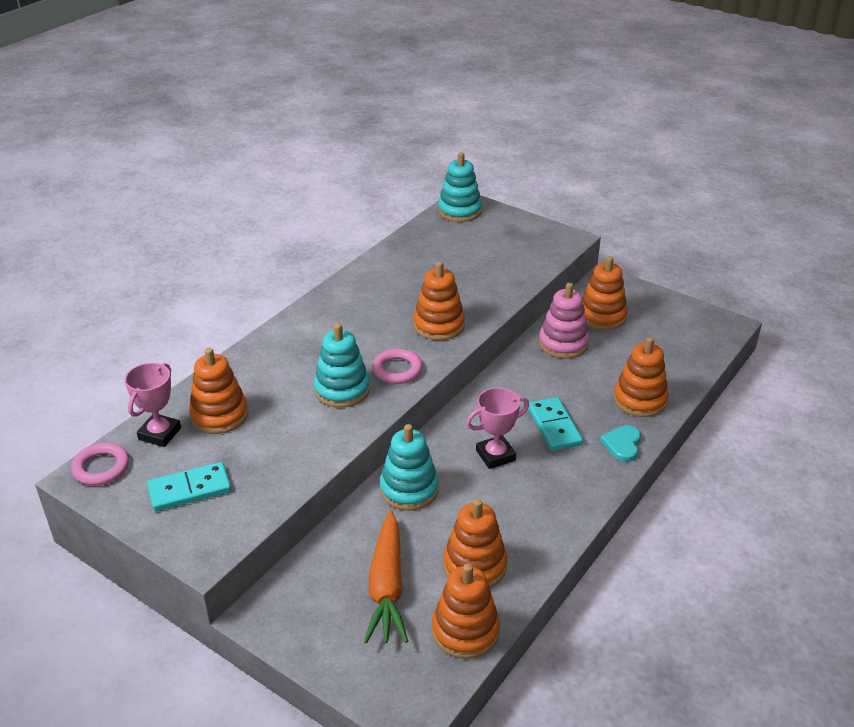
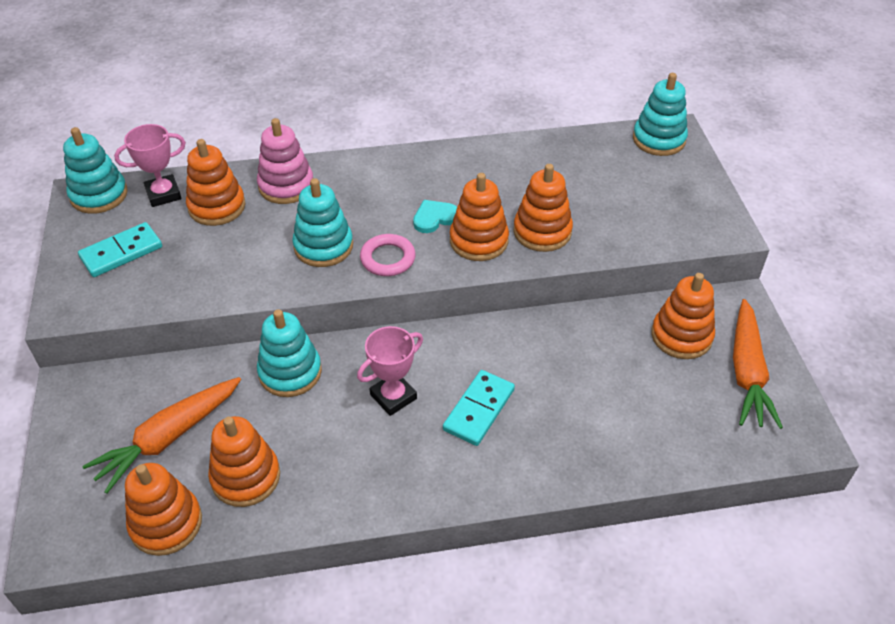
camera: 45 degrees right, 10 degrees up
pink ring [71,443,129,486] -> turquoise stacking toy [63,127,128,214]
turquoise domino [147,462,231,511] -> turquoise domino turned 60 degrees counterclockwise [78,222,162,277]
pink trophy [466,387,529,469] -> pink trophy turned 60 degrees counterclockwise [357,326,423,416]
pink stacking toy [539,283,589,359] -> pink stacking toy moved to [257,118,313,204]
turquoise heart [600,425,641,462] -> turquoise heart moved to [413,200,457,233]
orange stacking toy [613,337,668,417] -> orange stacking toy moved to [513,164,573,252]
none -> orange carrot [733,299,783,429]

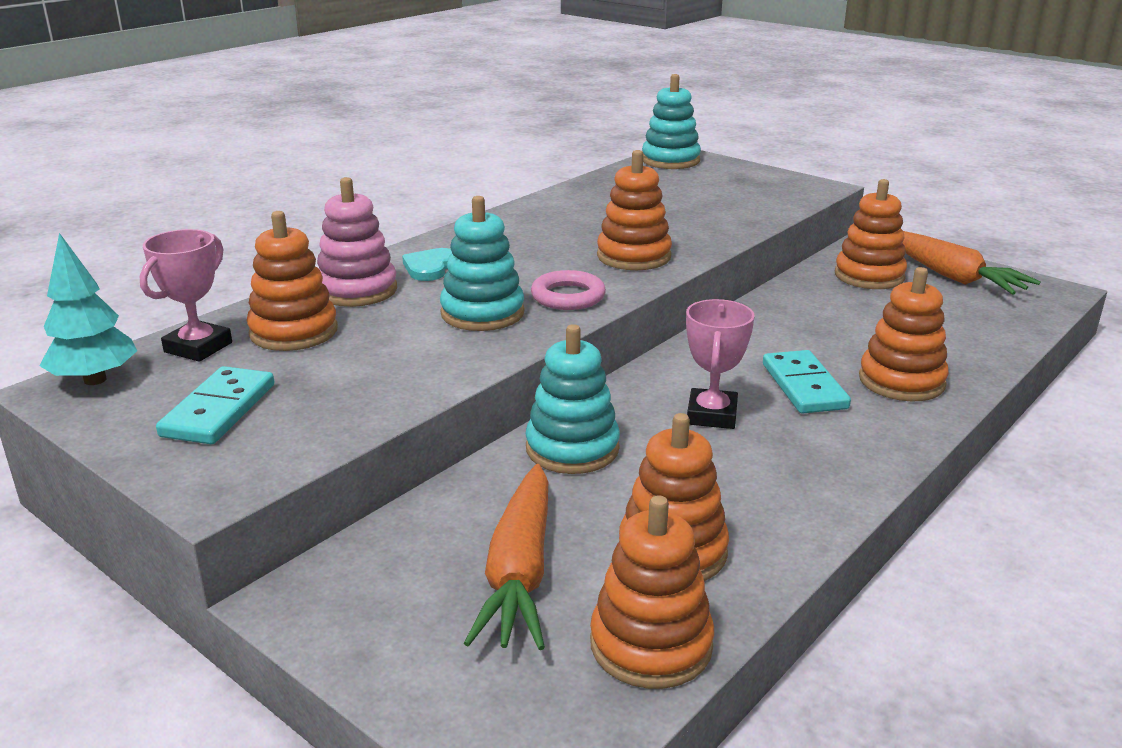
camera: 40 degrees left, 20 degrees down
turquoise stacking toy [63,127,128,214] -> turquoise tree [39,233,137,385]
turquoise heart [413,200,457,233] -> turquoise heart moved to [402,248,452,281]
orange stacking toy [513,164,573,252] -> orange stacking toy moved to [859,267,949,401]

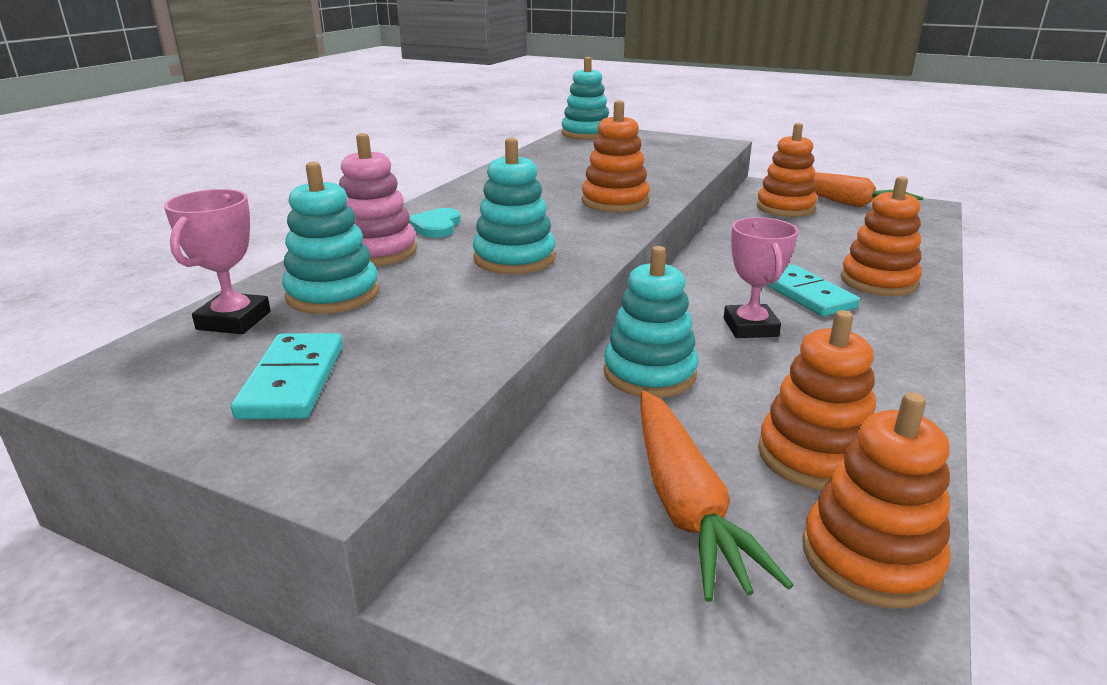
camera: 15 degrees left, 0 degrees up
turquoise tree [39,233,137,385] -> none
orange stacking toy [247,211,338,351] -> turquoise stacking toy [282,162,379,314]
pink ring [531,270,606,310] -> none

